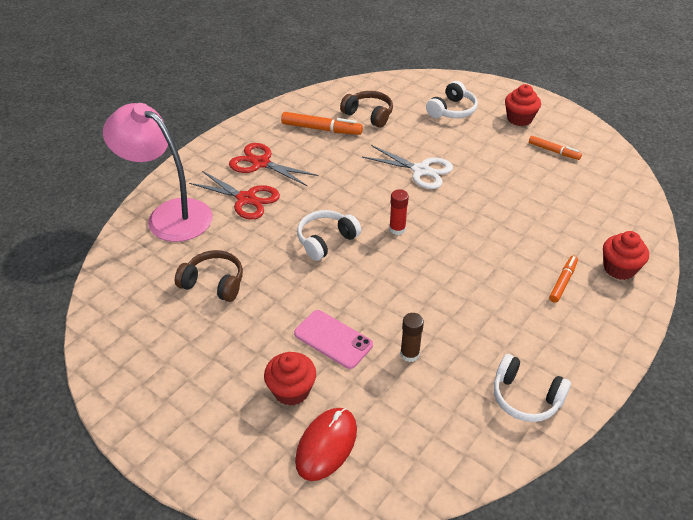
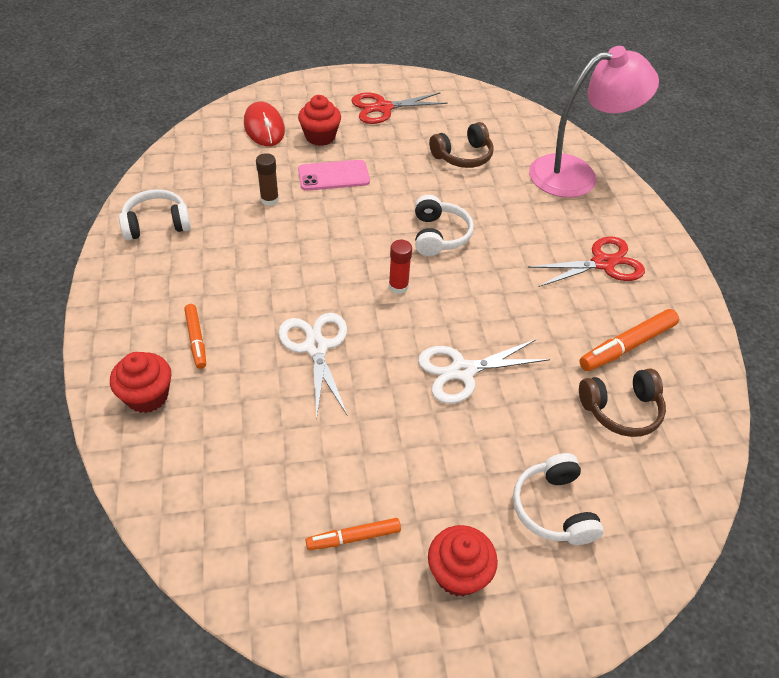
camera: 130 degrees right, 5 degrees up
red scissors [189,171,280,220] -> red scissors moved to [351,92,448,124]
none -> white scissors [278,313,348,420]

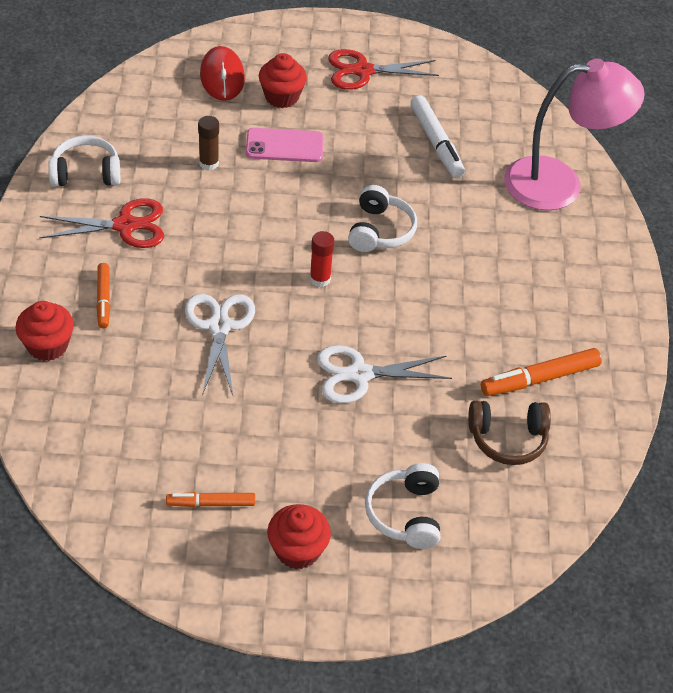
camera: 10 degrees right, 0 degrees up
brown headphones [429,122,494,168] -> white marker [410,95,465,178]
red scissors [528,236,645,287] -> red scissors moved to [39,198,164,248]

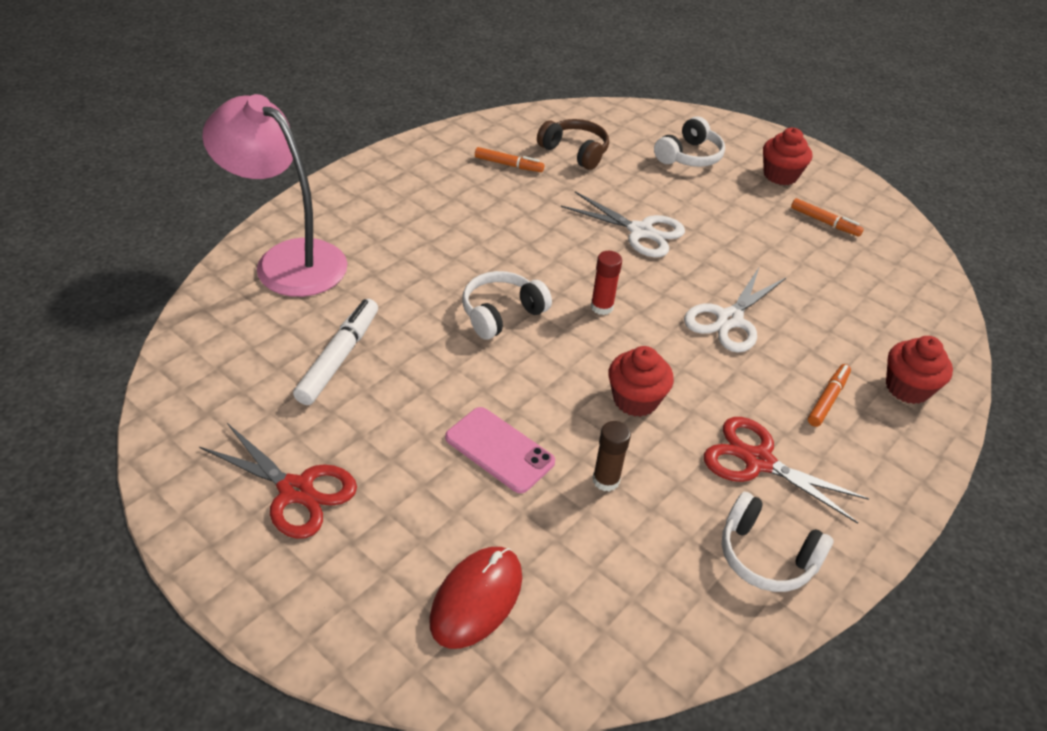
camera: 140 degrees left, 5 degrees down
red cupcake [259,53,307,108] -> red cupcake moved to [608,346,674,417]
orange marker [481,348,602,396] -> orange marker [475,147,544,172], size x0.63

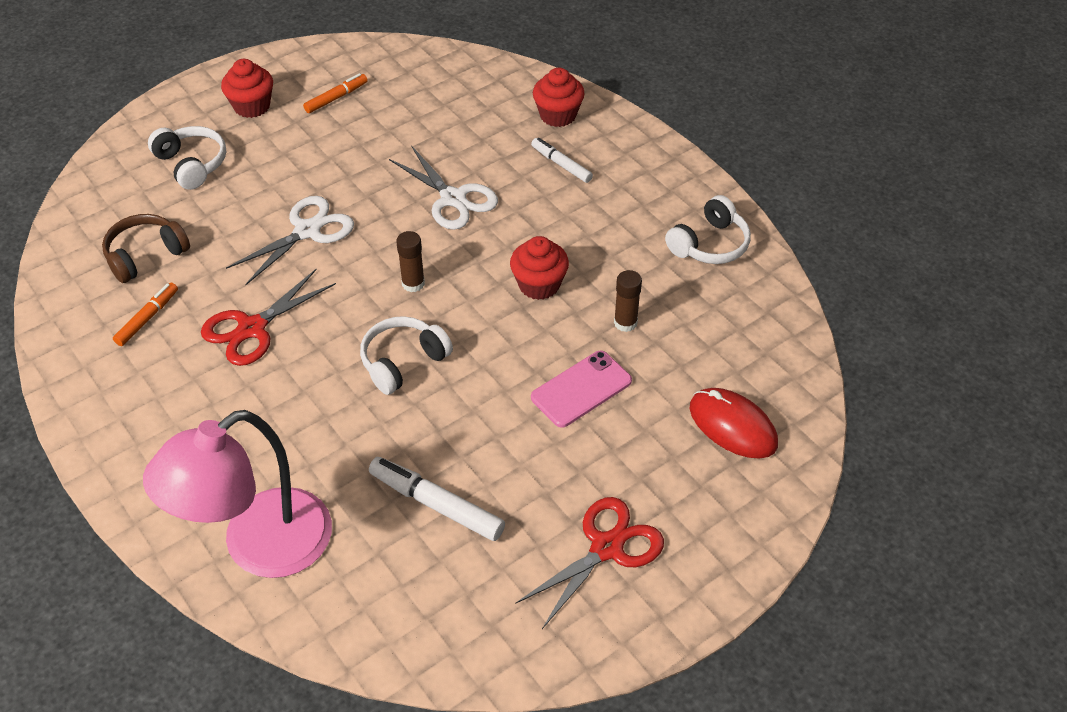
camera: 75 degrees left, 5 degrees up
white headphones [462,271,552,340] -> white headphones turned 75 degrees clockwise [360,316,453,395]
red glue stick [591,251,622,315] -> brown glue stick [396,231,425,292]
red scissors [704,417,869,524] -> red scissors moved to [201,269,336,366]
orange marker [808,364,851,427] -> white marker [531,138,593,183]

